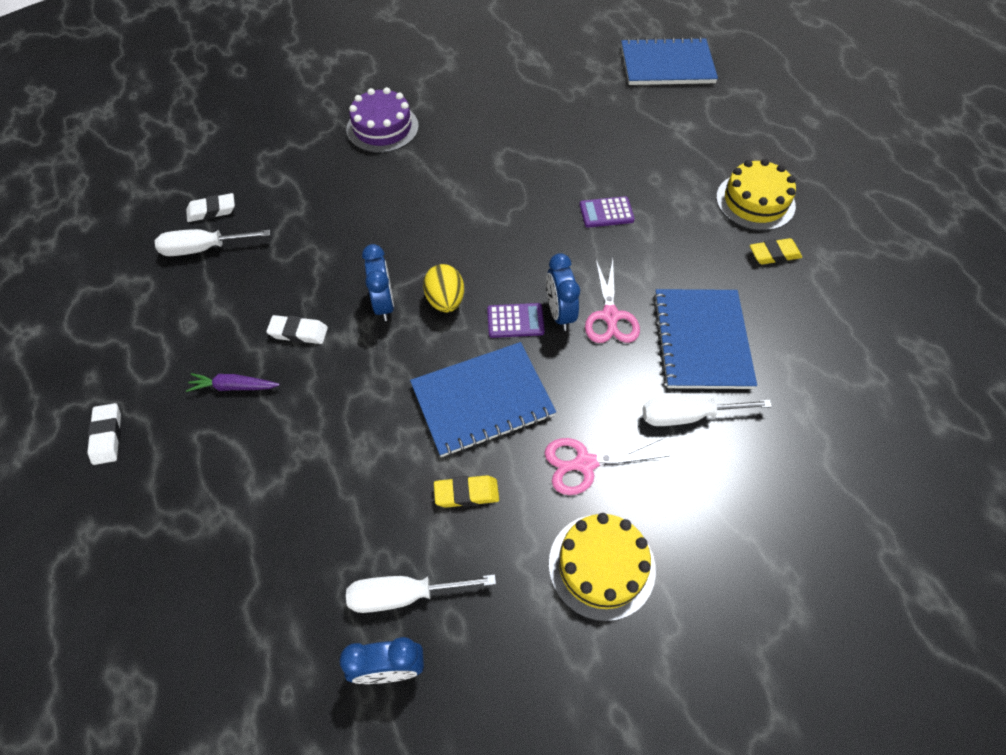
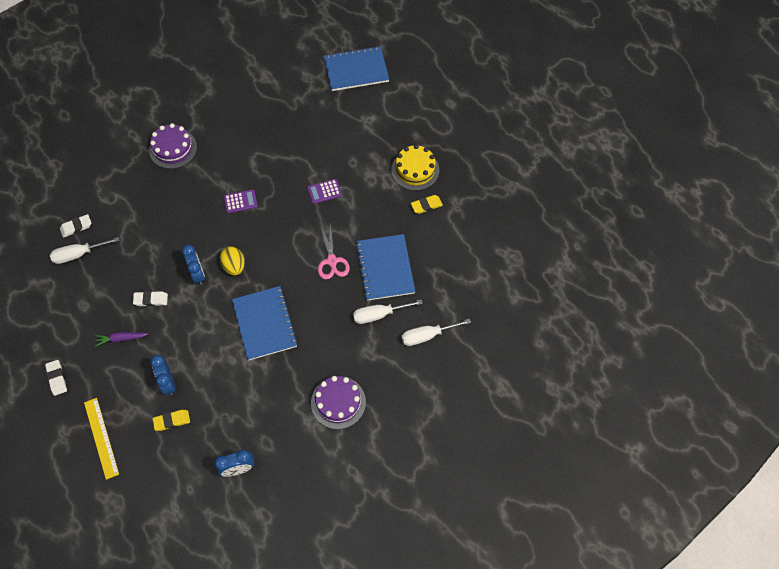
camera: 10 degrees left, 5 degrees up
white screwdriver [346,574,496,613] -> white screwdriver moved to [401,319,471,346]
blue notebook [410,342,556,457] -> blue notebook turned 75 degrees counterclockwise [232,286,298,361]
yellow eraser [434,475,499,508] -> yellow eraser moved to [152,410,190,431]
purple calculator [487,303,545,338] -> purple calculator moved to [224,190,258,213]
pink scissors [544,438,669,495] -> none
blue clock [546,253,580,331] -> blue clock moved to [150,355,175,395]
yellow cake [549,513,656,621] -> purple cake [311,376,366,429]
none -> yellow ruler [84,398,119,480]

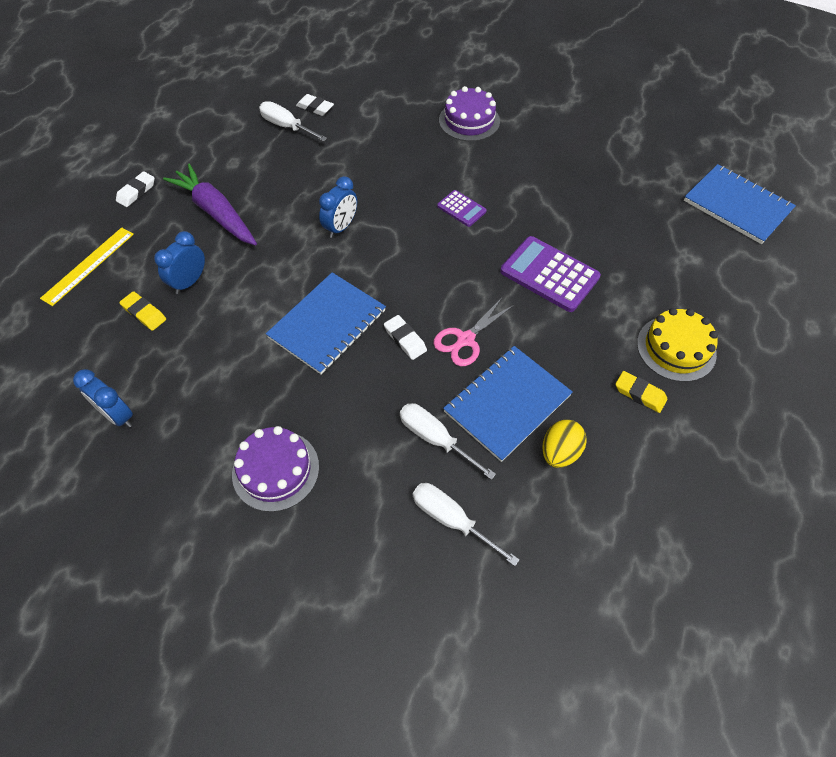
camera: 55 degrees right, 5 degrees down
purple carrot [95,332,148,346] -> purple carrot [163,164,257,245], size x2.05
white eraser [133,291,168,306] -> white eraser moved to [384,315,427,360]
yellow egg [220,247,245,276] -> yellow egg moved to [542,420,587,468]
purple calculator [307,179,342,204] -> purple calculator [500,236,601,312], size x1.86

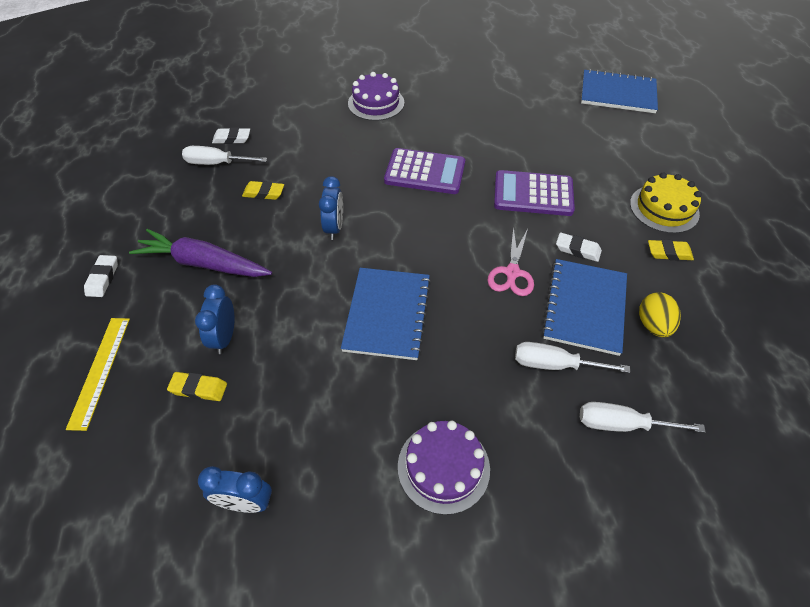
camera: 30 degrees left, 5 degrees down
white eraser [384,315,427,360] -> white eraser moved to [556,232,602,262]
purple calculator [437,190,487,227] -> purple calculator [384,148,465,194], size x1.86
none -> yellow eraser [242,181,284,200]

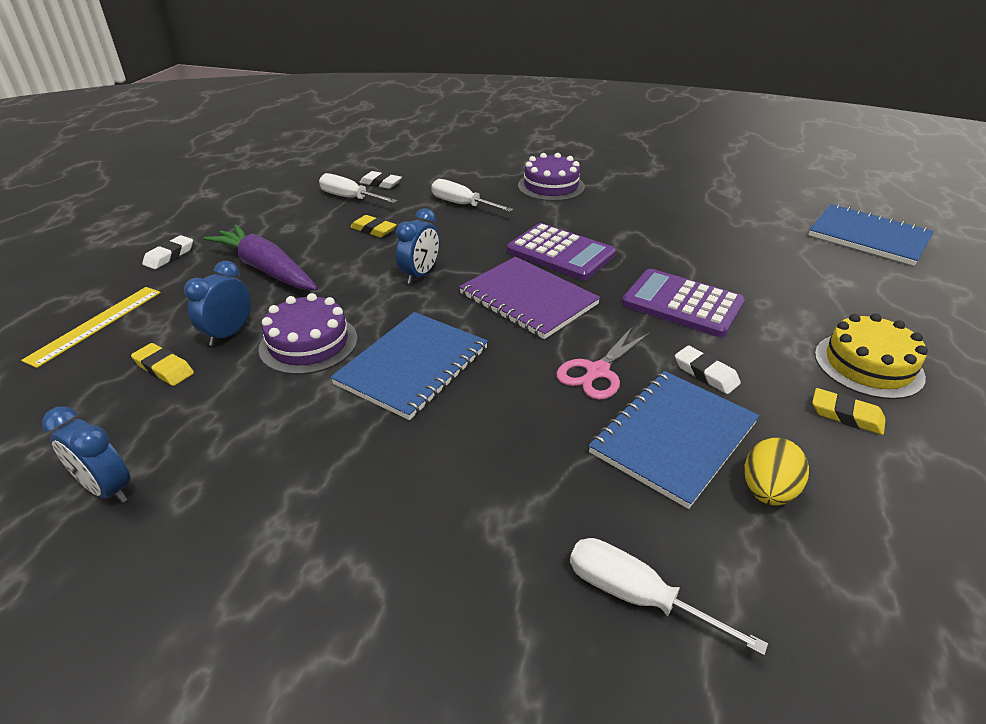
camera: 25 degrees right, 15 degrees down
purple cake [398,421,490,515] -> purple cake moved to [258,293,358,375]
white screwdriver [515,342,630,373] -> white screwdriver moved to [431,179,513,212]
none -> purple notebook [459,256,600,339]

